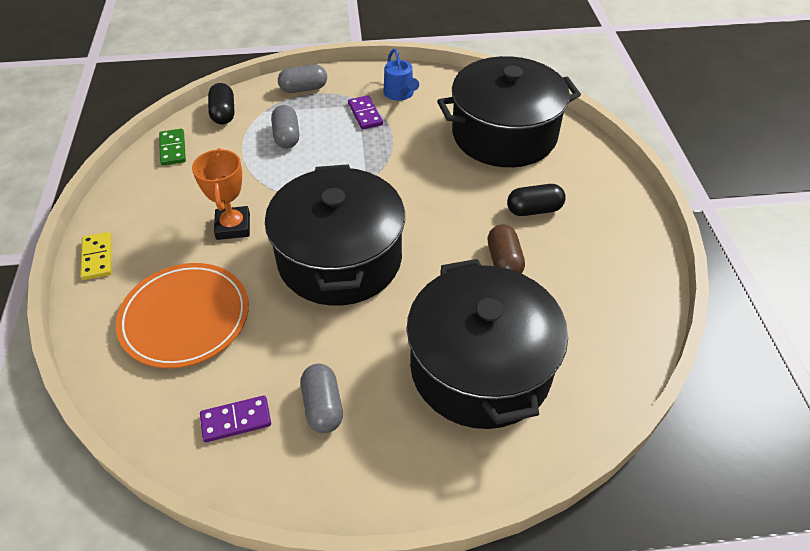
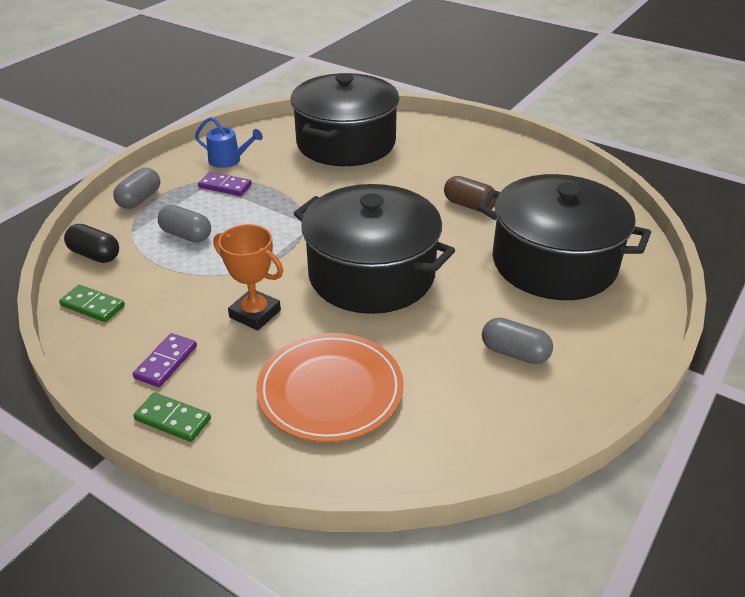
camera: 50 degrees left, 10 degrees down
yellow domino [81,232,111,280] -> green domino [133,392,211,442]
purple domino [200,396,271,442] -> purple domino moved to [133,333,197,387]
black capsule [507,184,566,216] -> none

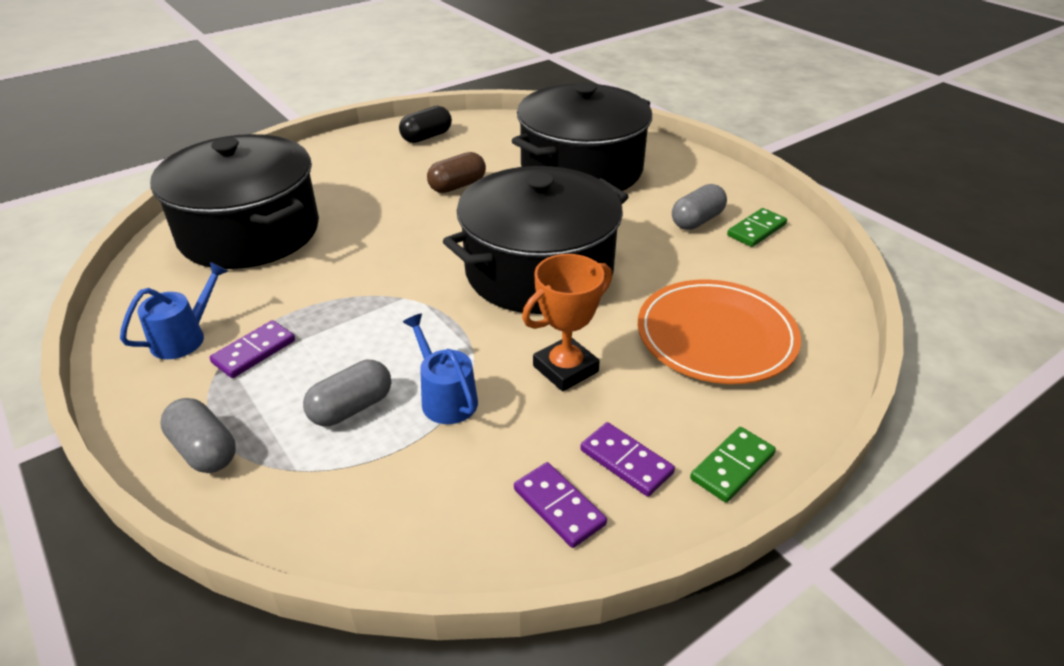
camera: 70 degrees left, 0 degrees up
green domino [59,285,125,322] -> green domino moved to [727,208,787,247]
black capsule [64,224,119,263] -> black capsule moved to [399,106,452,143]
none -> blue watering can [403,314,478,424]
none -> purple domino [514,462,607,548]

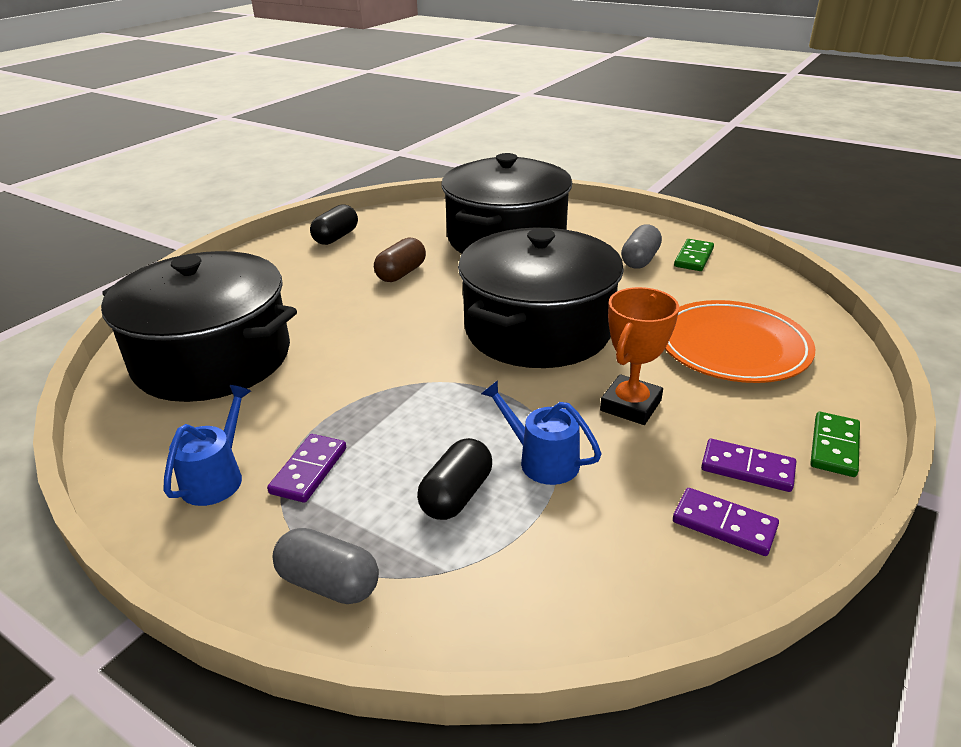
camera: 20 degrees left, 5 degrees down
grey capsule [303,360,391,426] -> black capsule [417,438,492,520]

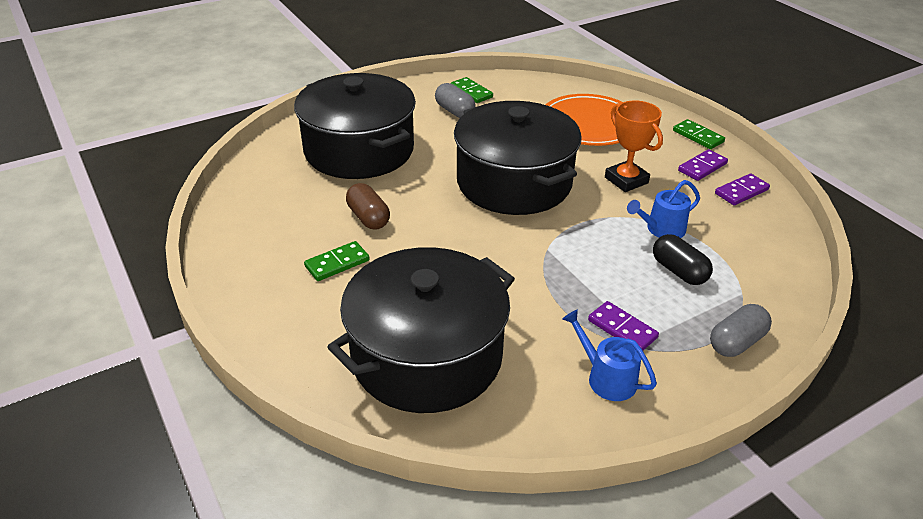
camera: 65 degrees left, 5 degrees up
black capsule [310,205,358,245] -> none
none -> green domino [304,241,370,281]

